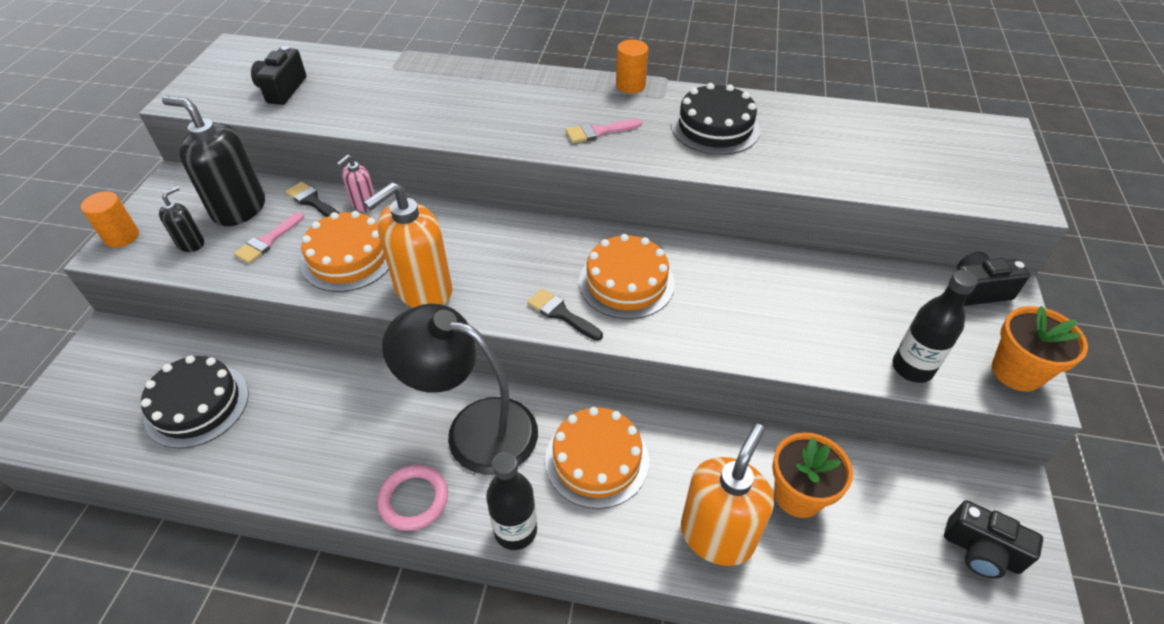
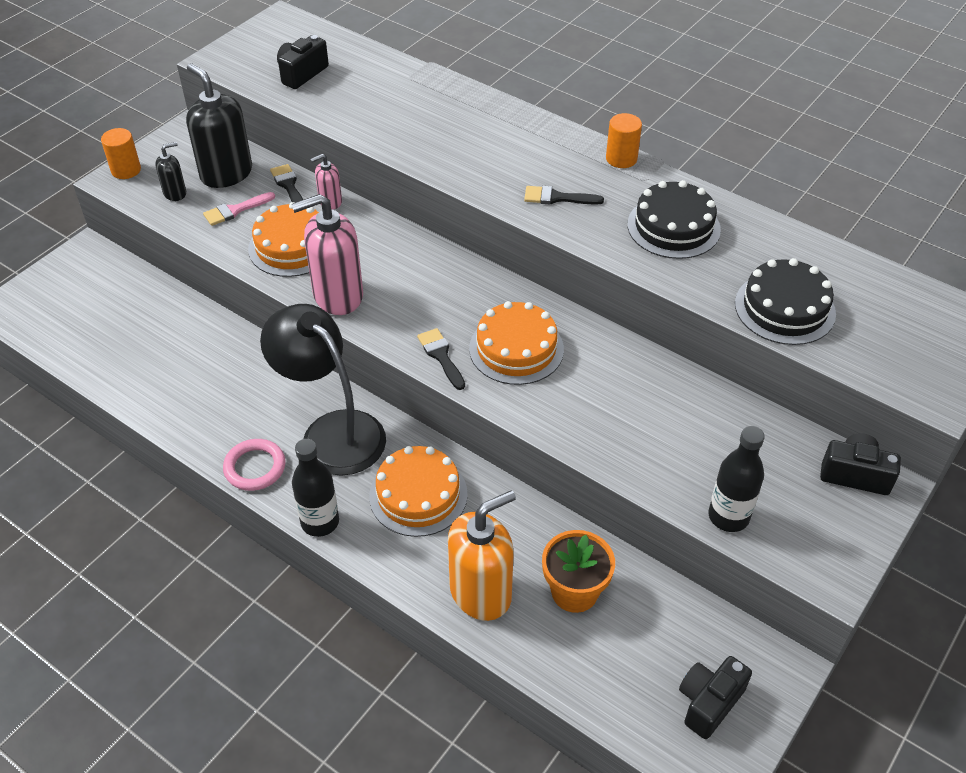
camera: 25 degrees right, 0 degrees up
black cake [141,355,249,449] -> black cake moved to [735,258,836,345]
orange soap dispenser [364,182,452,308] -> pink soap dispenser [291,194,363,315]
pink brush [566,119,642,143] -> black brush [524,186,604,205]
black camera [944,500,1043,579] -> black camera turned 75 degrees clockwise [679,656,752,739]
orange flower pot [992,306,1088,392] -> none

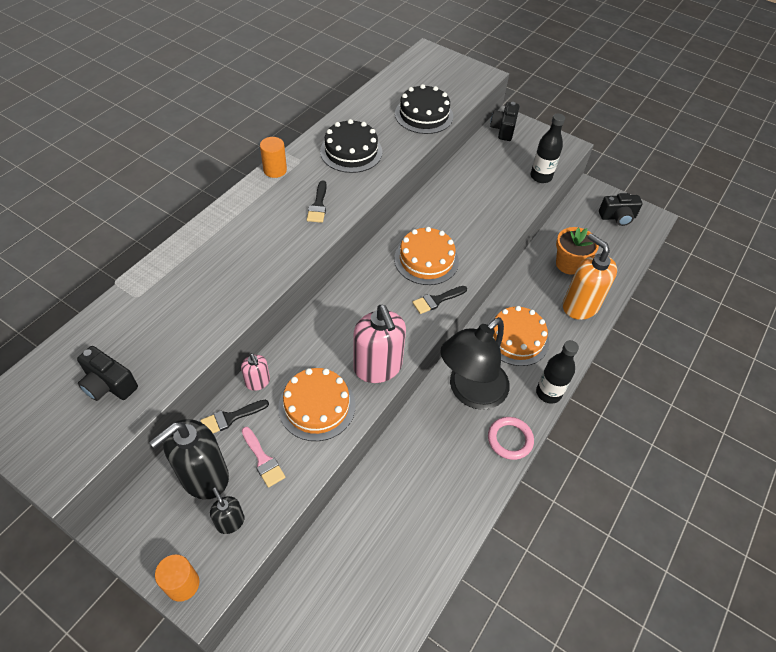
camera: 95 degrees left, 5 degrees up
black camera [679,656,752,739] -> black camera turned 45 degrees counterclockwise [599,193,643,226]

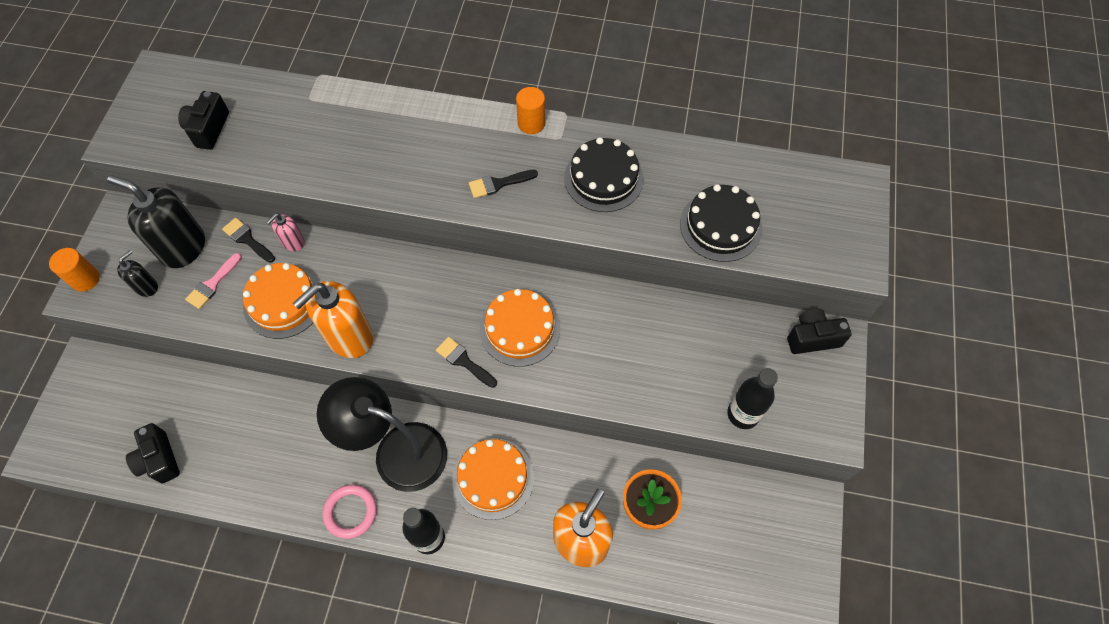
camera: 70 degrees right, 10 degrees up
pink soap dispenser [353,305,406,383] -> orange soap dispenser [293,281,373,358]
black camera [599,193,643,226] -> black camera moved to [126,423,180,483]

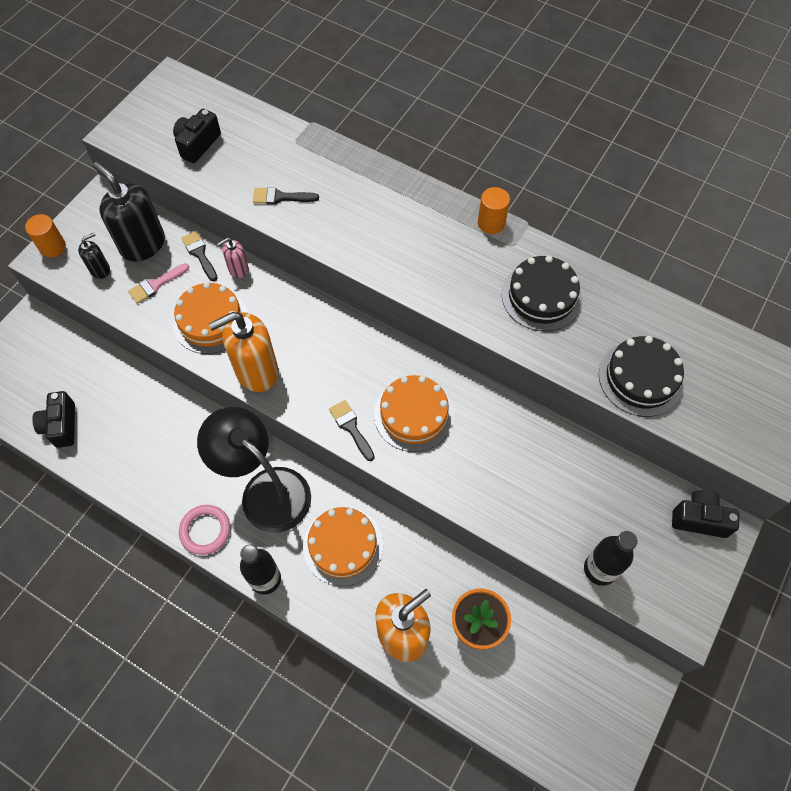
camera: 20 degrees right, 0 degrees up
black brush [469,170,538,198] -> black brush moved to [253,187,319,205]

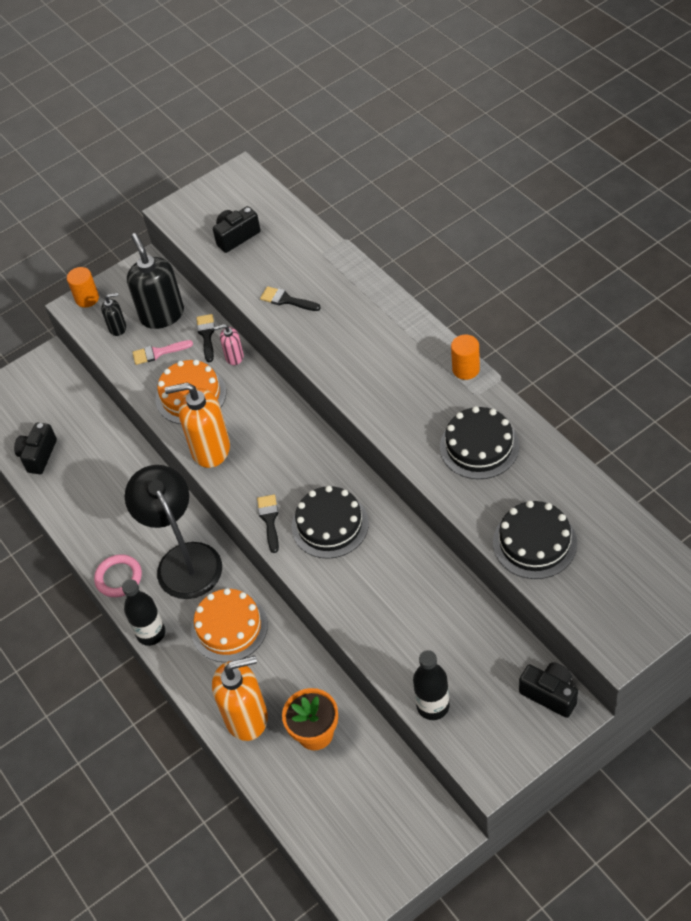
camera: 30 degrees right, 10 degrees down
orange cake [374,375,454,452] -> black cake [292,486,369,559]

